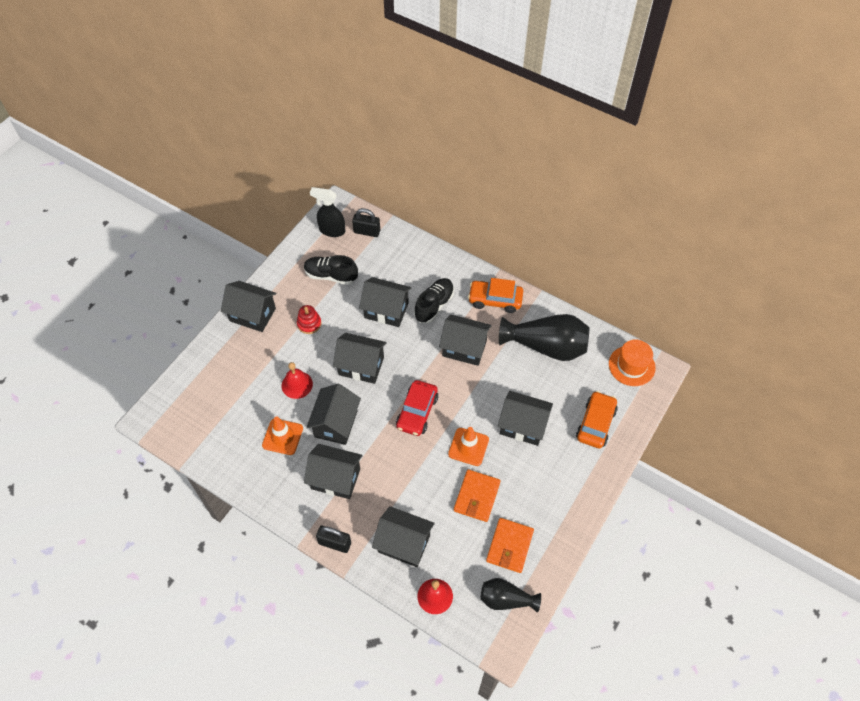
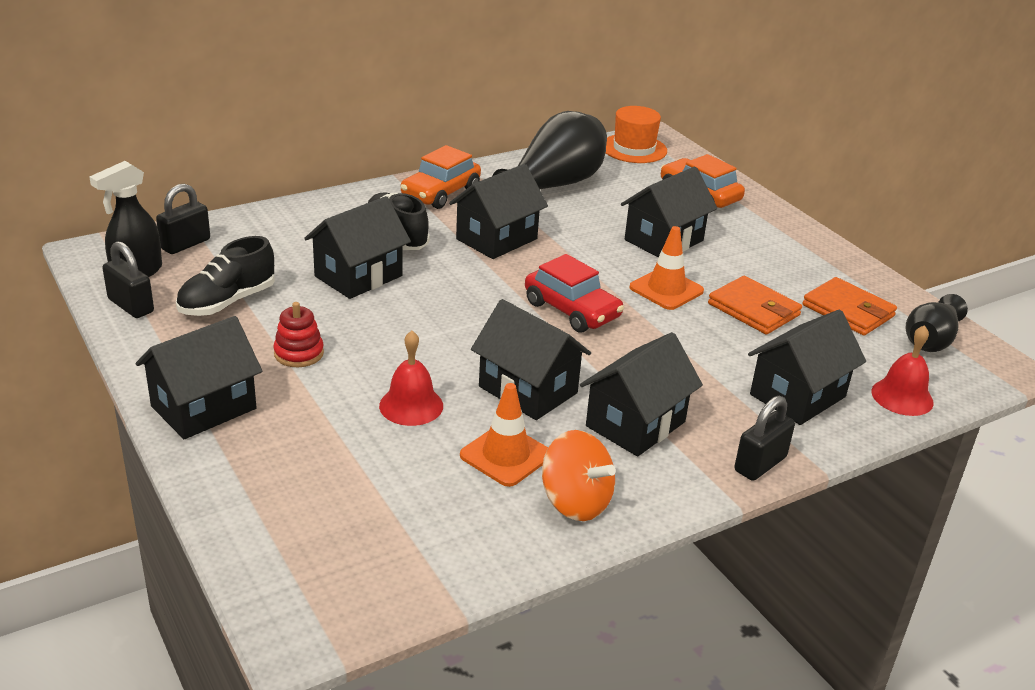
camera: 65 degrees left, 25 degrees down
black house [333,333,387,384] -> none
none -> black padlock [103,241,154,318]
none -> orange spinning top [542,430,616,521]

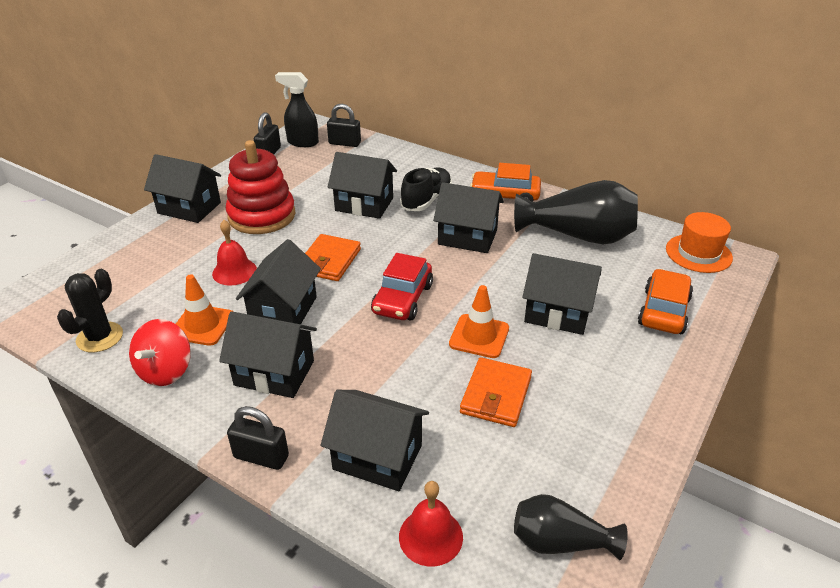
camera: 65 degrees right, 5 degrees up
black shoe [176,236,275,316] -> none
red stacking toy [273,302,324,367] -> red stacking toy [226,140,295,234], size x2.09
orange spinning top [542,430,616,521] -> red spinning top [129,319,191,386]
orange wallet [803,277,897,336] -> orange wallet moved to [305,234,361,281]
none -> black cactus [57,269,123,352]

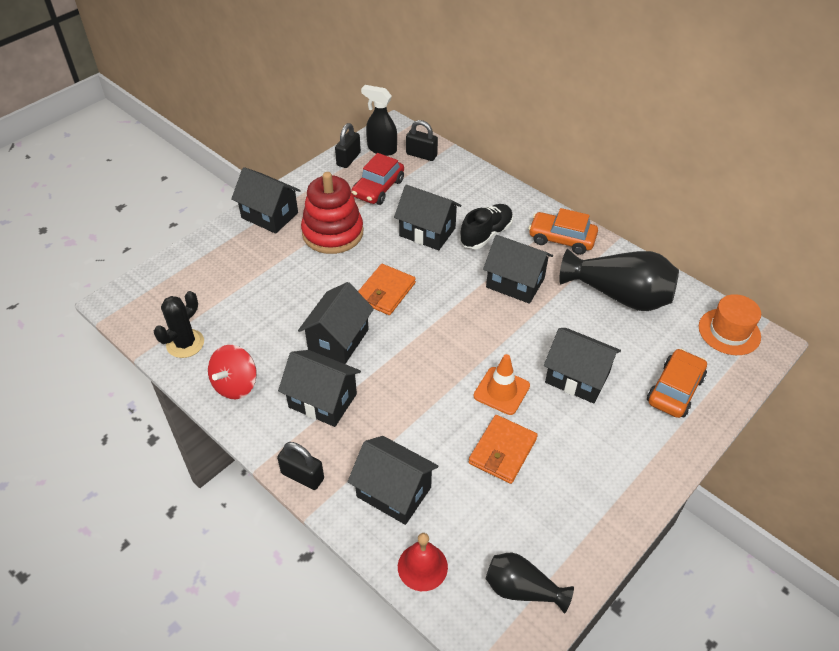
camera: 10 degrees right, 10 degrees up
orange traffic cone [176,274,233,346] -> none
red bell [212,220,257,286] -> none
red car [371,253,433,321] -> red car moved to [351,153,404,205]

